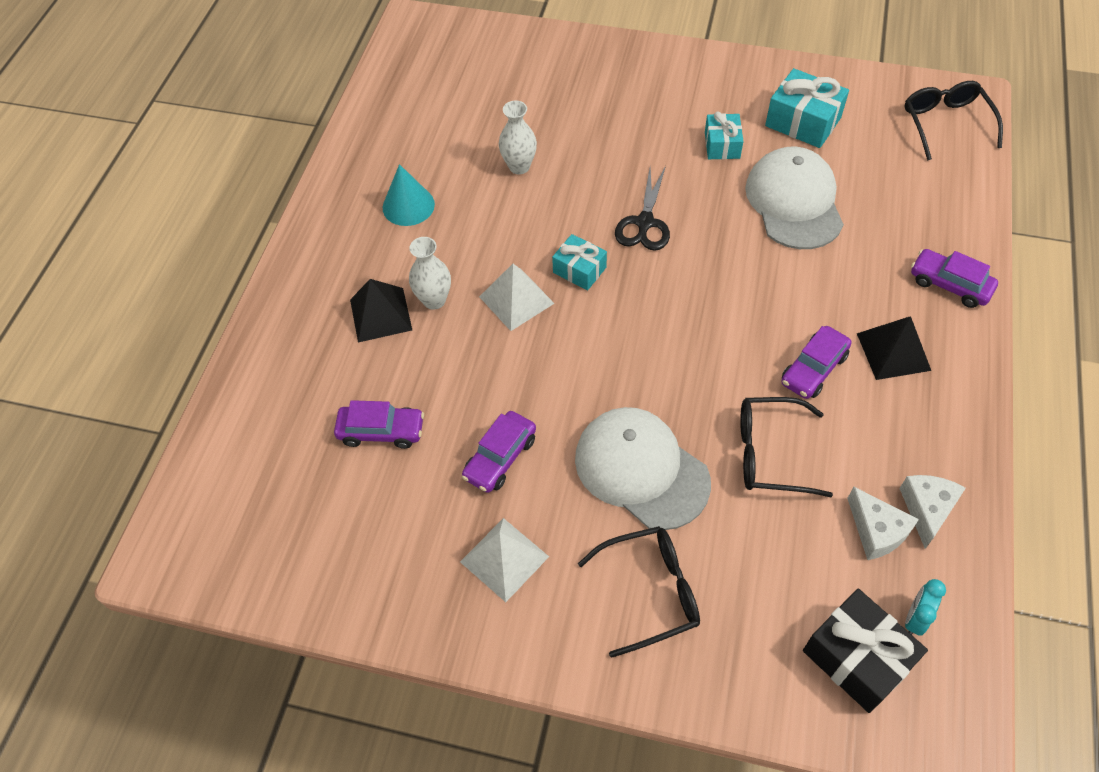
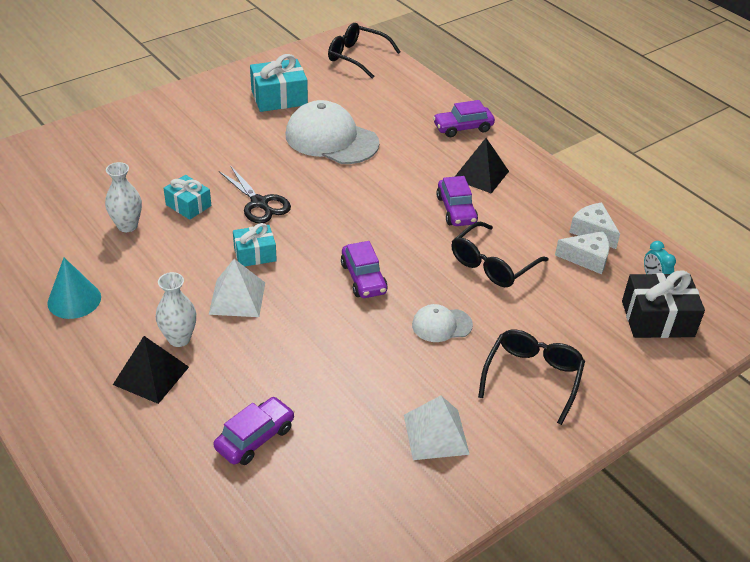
camera: 55 degrees left, 15 degrees down
purple car [462,411,536,493] -> purple car moved to [341,241,388,298]
white cap [575,407,711,530] -> white cap [412,304,473,342], size x0.50
turquoise gift [705,112,744,159] -> turquoise gift moved to [163,175,211,220]

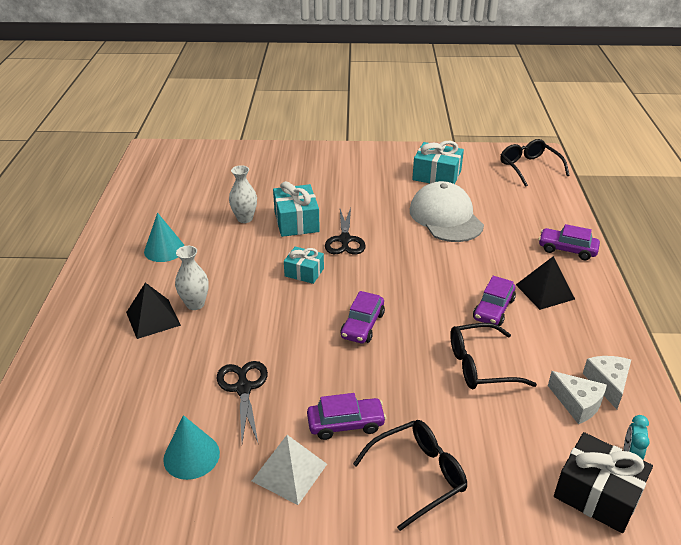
camera: 40 degrees right, 5 degrees down
turquoise gift [163,175,211,220] -> turquoise gift [273,181,320,237], size x1.58
white pyramid [209,259,265,317] -> none
purple car [213,397,295,465] -> purple car moved to [307,393,386,440]
white cap [412,304,473,342] -> none
none -> turquoise cone [163,415,220,480]
none -> black scissors [217,361,268,443]

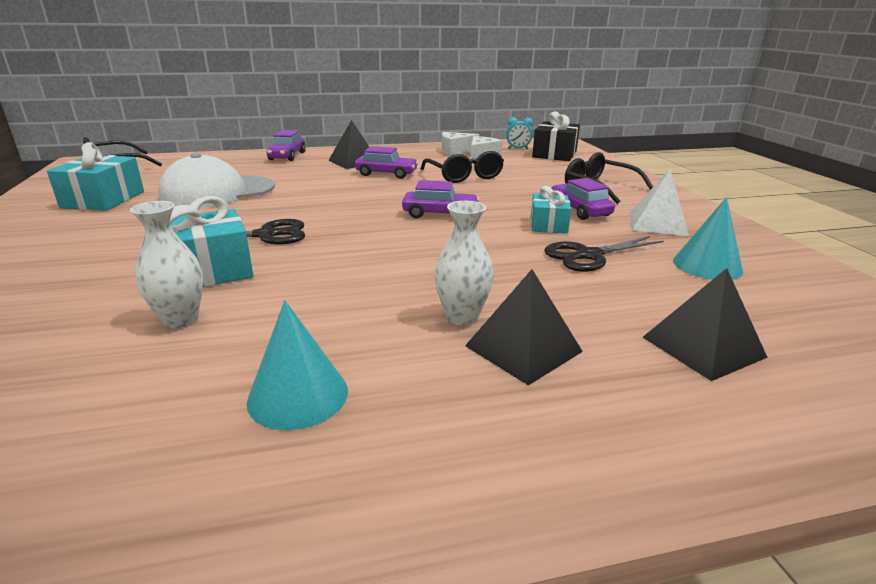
camera: 105 degrees left, 10 degrees down
turquoise gift [284,246,324,284] -> turquoise gift moved to [531,186,571,234]
none -> black pyramid [643,268,768,381]

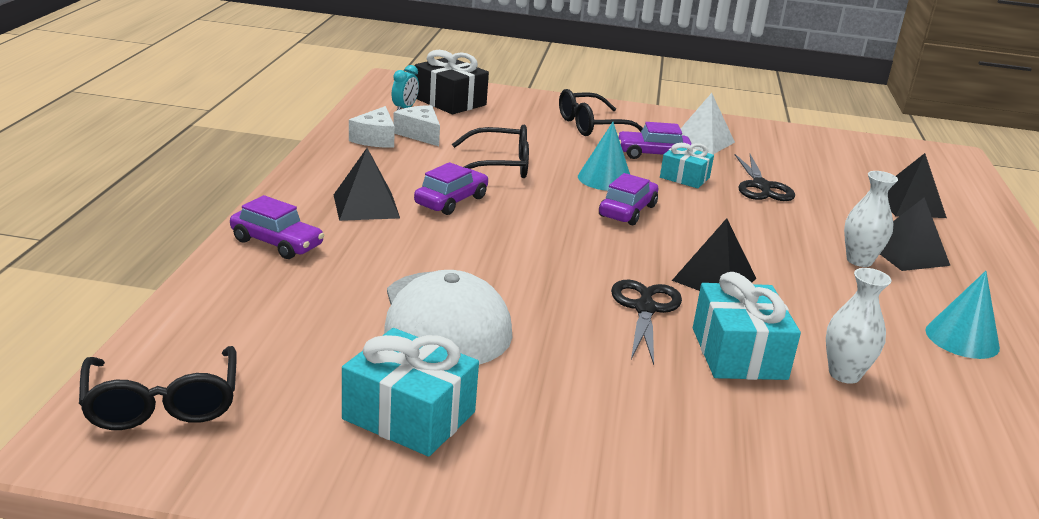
camera: 70 degrees left, 0 degrees up
turquoise cone [673,197,743,280] -> turquoise cone moved to [578,122,630,191]
none -> black pyramid [672,218,756,291]

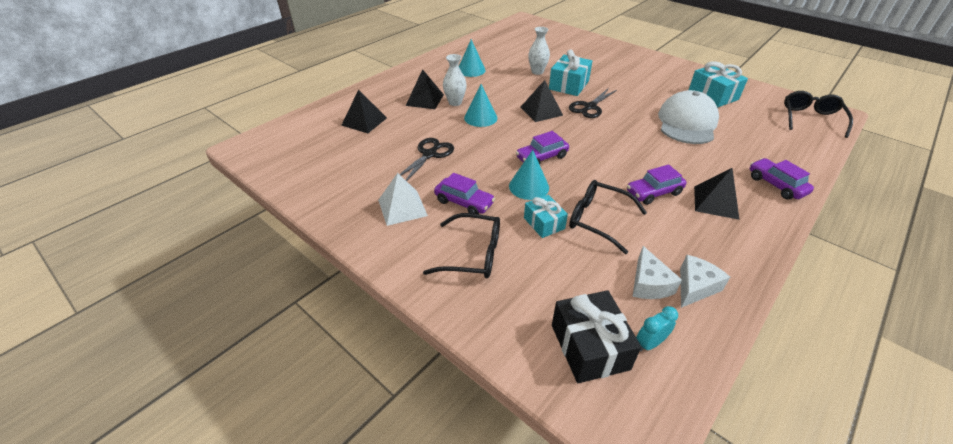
camera: 145 degrees left, 15 degrees up
turquoise gift [660,143,714,188] -> turquoise gift moved to [524,195,568,238]
none -> turquoise cone [464,84,497,127]

